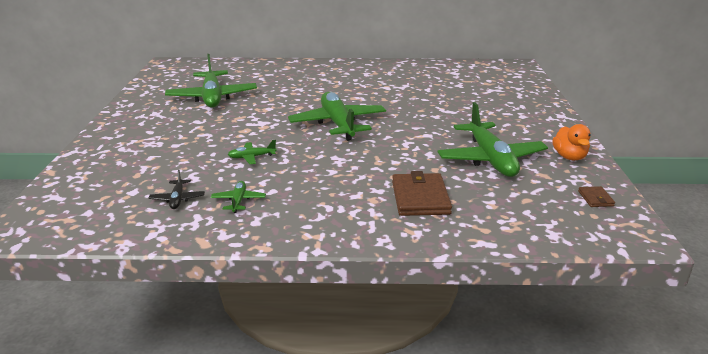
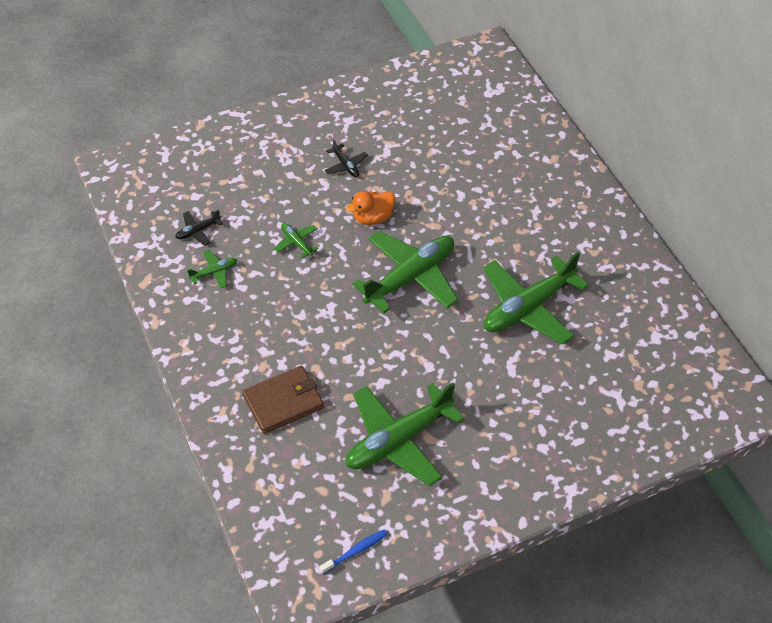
camera: 65 degrees right, 25 degrees up
green plane [165,54,257,108] -> green plane moved to [484,251,589,344]
orange duck [552,124,591,161] -> orange duck moved to [346,191,395,225]
brown wallet [578,186,615,207] -> blue toothbrush [319,530,387,574]
none -> black plane [325,139,368,177]

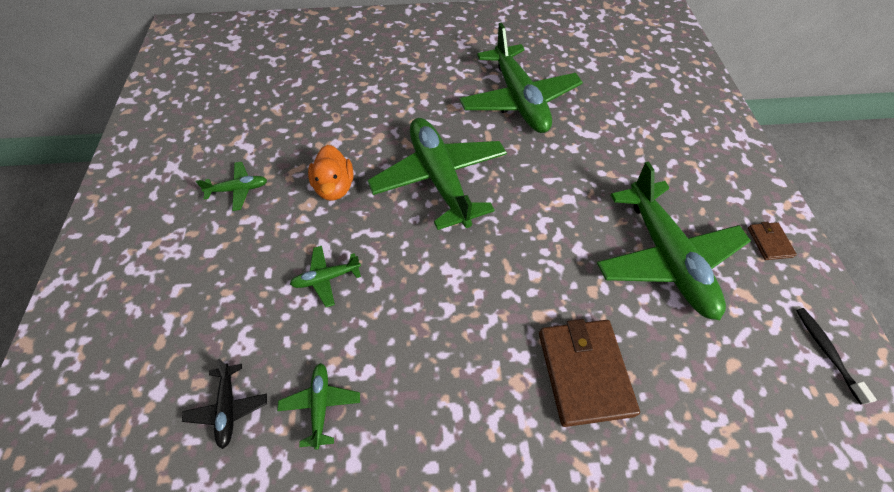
camera: 70 degrees left, 5 degrees up
blue toothbrush [319,530,387,574] -> black toothbrush [796,308,877,405]
black plane [325,139,368,177] -> green plane [196,162,267,211]
none -> brown wallet [748,222,797,260]

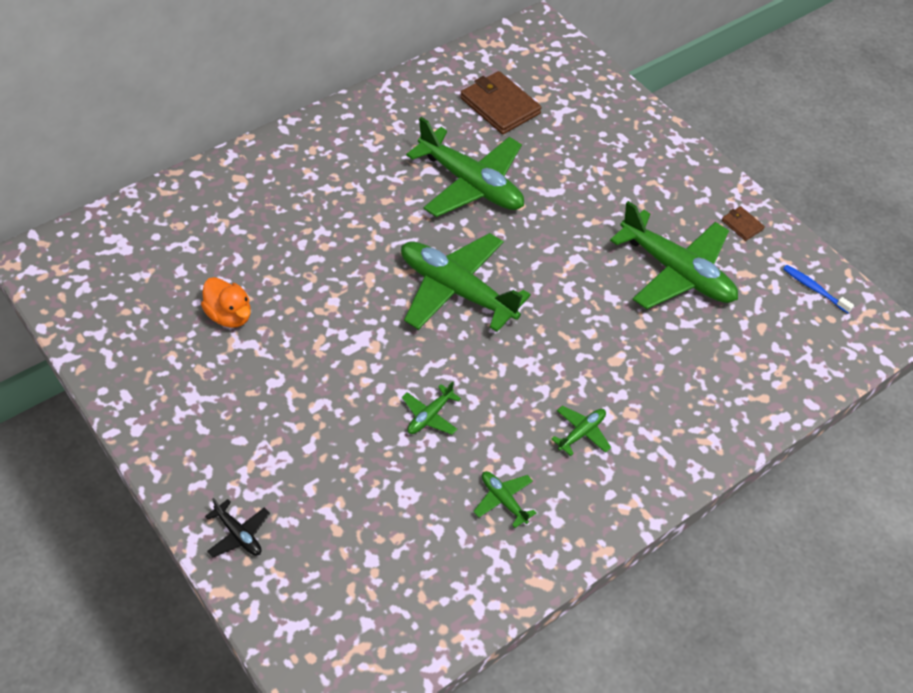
camera: 35 degrees left, 5 degrees down
black plane [182,359,267,449] -> black plane moved to [205,498,270,558]
green plane [196,162,267,211] -> green plane moved to [551,405,611,456]
orange duck [308,145,353,201] -> orange duck moved to [201,277,251,328]
brown wallet [539,319,640,427] -> brown wallet moved to [461,71,542,134]
black toothbrush [796,308,877,405] -> blue toothbrush [783,265,854,313]

